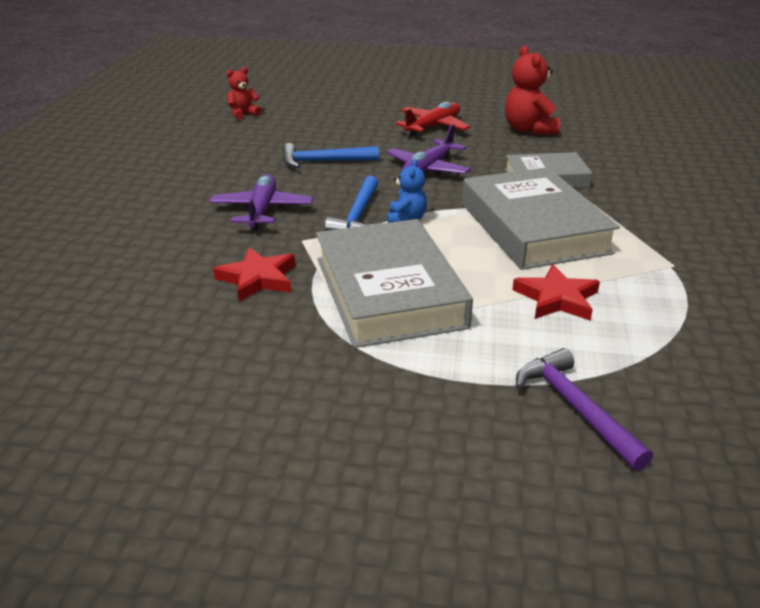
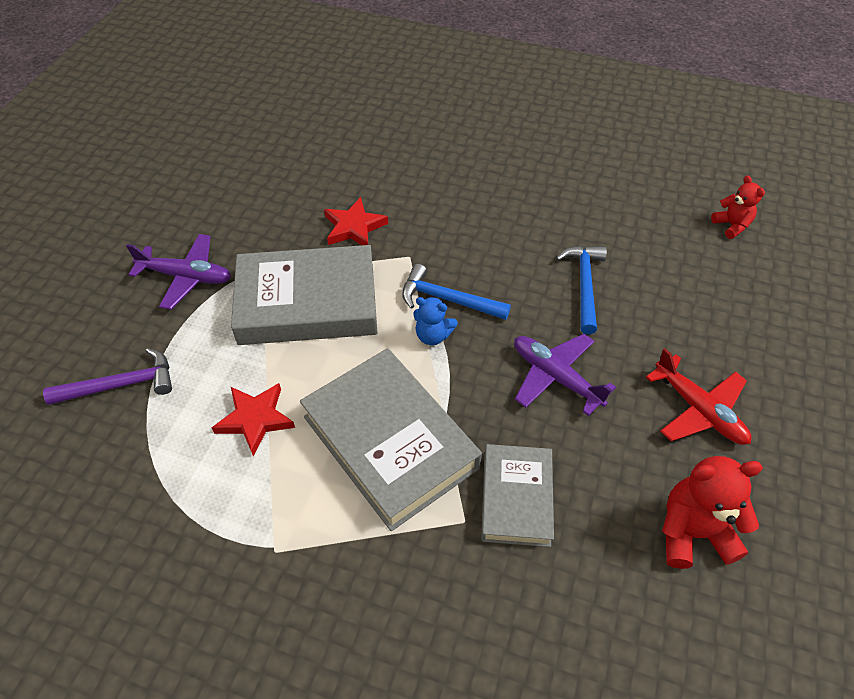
camera: 100 degrees right, 20 degrees up
purple plane [210,174,313,230] -> purple plane moved to [126,234,231,310]
grey book [462,167,620,270] -> grey book turned 60 degrees clockwise [300,348,482,531]

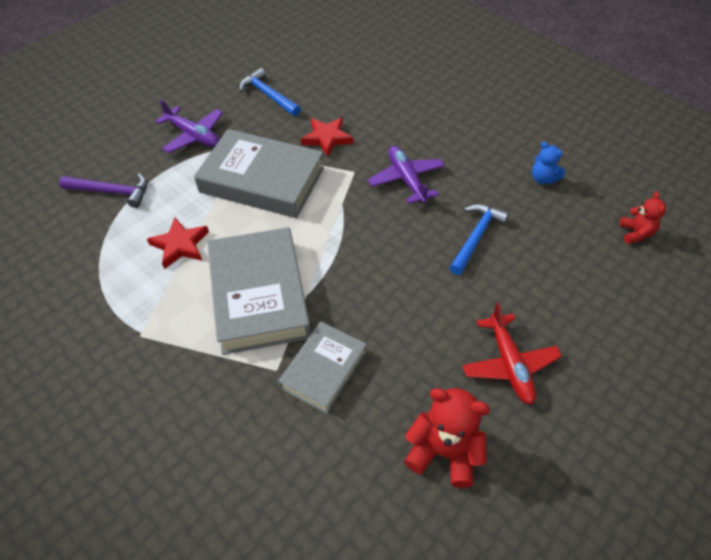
camera: 25 degrees right, 0 degrees up
blue hammer [402,264,511,320] -> blue hammer moved to [239,68,301,116]
blue teddy bear [413,297,458,345] -> blue teddy bear moved to [532,142,565,184]
purple plane [514,334,616,416] -> purple plane moved to [368,146,445,204]

